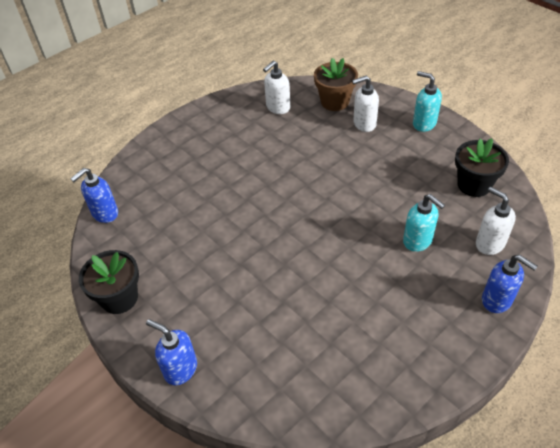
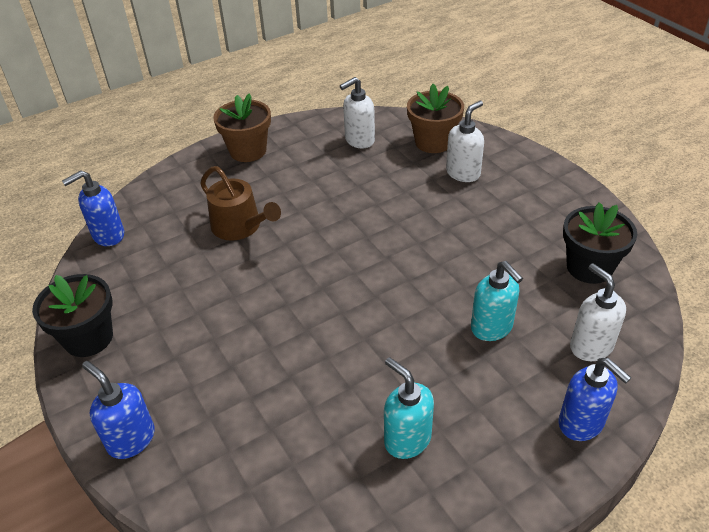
camera: 10 degrees right, 5 degrees down
white soap dispenser [352,76,379,132] -> white soap dispenser turned 135 degrees clockwise [446,101,484,182]
turquoise soap dispenser [413,71,442,132] -> turquoise soap dispenser moved to [384,357,434,459]
none -> brown watering can [200,166,281,241]
none -> brown flower pot [213,93,271,162]

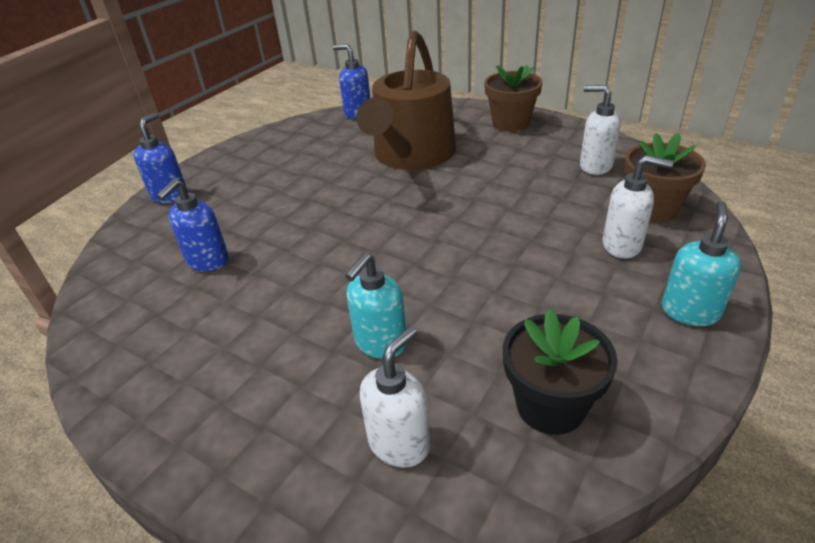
camera: 65 degrees right, 5 degrees down
black flower pot [32,274,113,357] -> none
brown watering can [200,166,281,241] -> brown watering can [357,30,456,170], size x1.78
turquoise soap dispenser [384,357,434,459] -> turquoise soap dispenser moved to [662,201,741,326]
blue soap dispenser [559,358,631,441] -> blue soap dispenser moved to [156,179,229,272]

